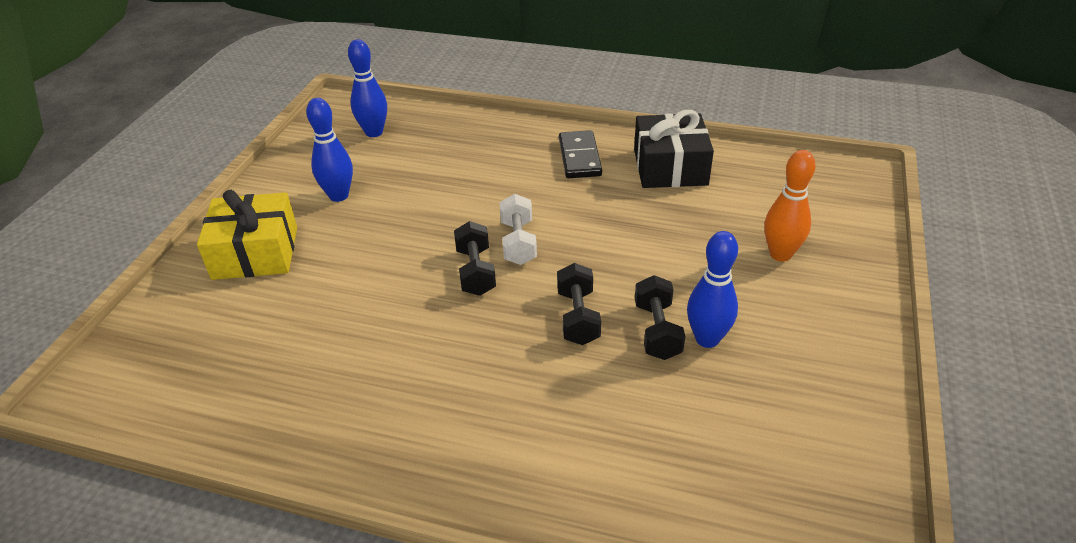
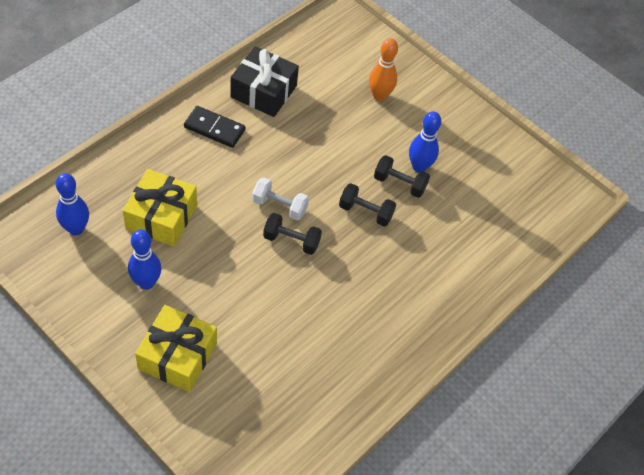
camera: 70 degrees left, 15 degrees up
none -> yellow gift [123,169,197,247]

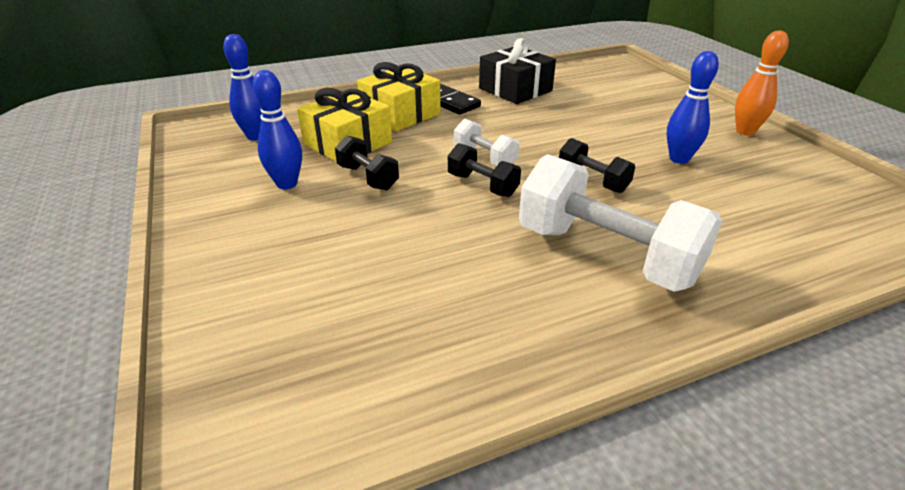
camera: 30 degrees right, 20 degrees down
yellow gift [135,305,217,392] -> yellow gift moved to [357,62,441,131]
orange bowling pin [369,38,398,101] -> orange bowling pin moved to [735,31,789,136]
black dumbbell [374,155,430,198] -> black dumbbell moved to [335,135,399,190]
none -> white dumbbell [519,154,722,292]

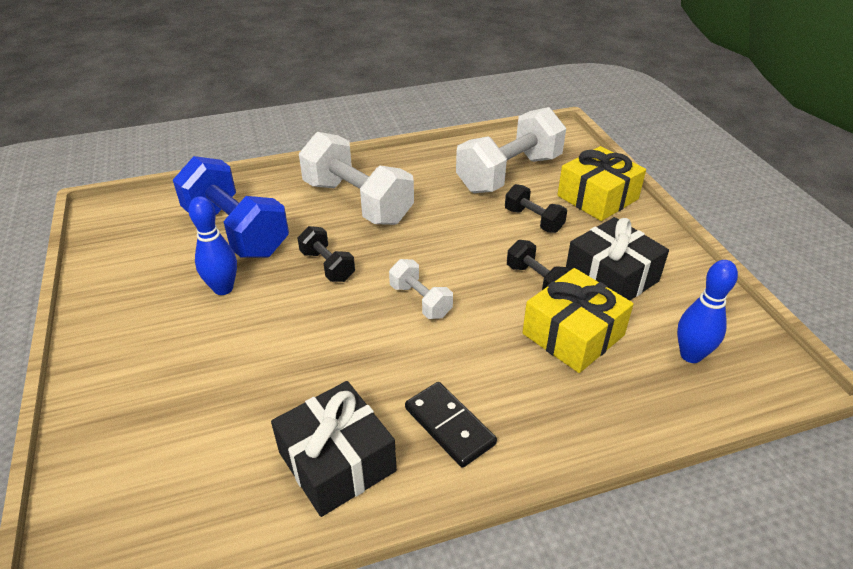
camera: 175 degrees left, 5 degrees up
blue bowling pin [253,70,302,189] -> black gift [566,217,669,300]
yellow gift [357,62,441,131] -> yellow gift moved to [557,146,646,221]
black dumbbell [448,143,521,197] -> black dumbbell moved to [505,184,567,233]
orange bowling pin [735,31,789,136] -> none
none -> blue dumbbell [173,156,289,257]
none -> white dumbbell [456,107,566,193]

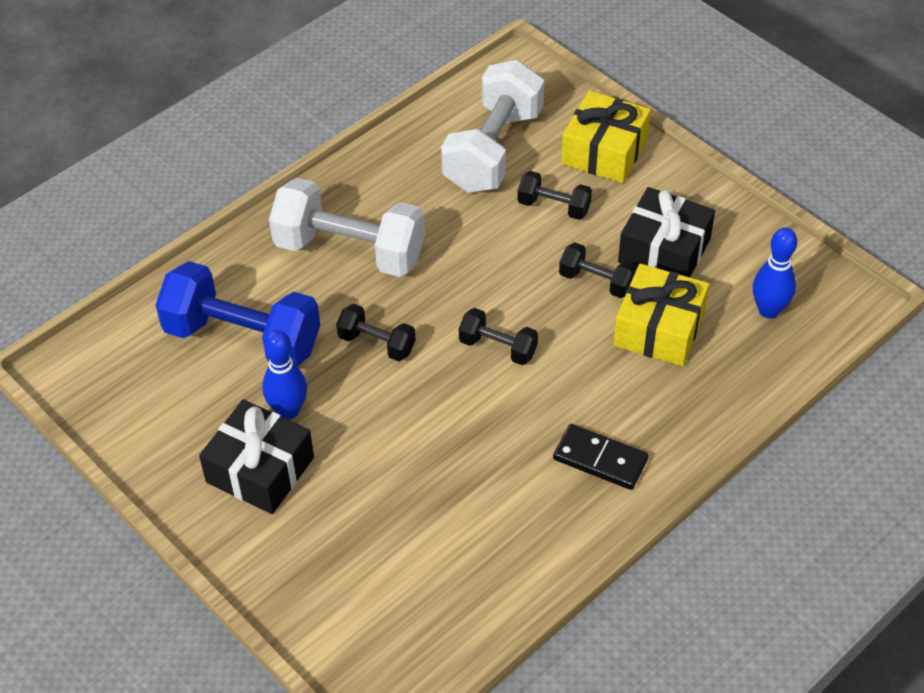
camera: 25 degrees left, 10 degrees up
black gift [271,381,397,517] -> black gift moved to [199,399,314,514]
white dumbbell [389,259,453,319] -> black dumbbell [459,308,538,365]

